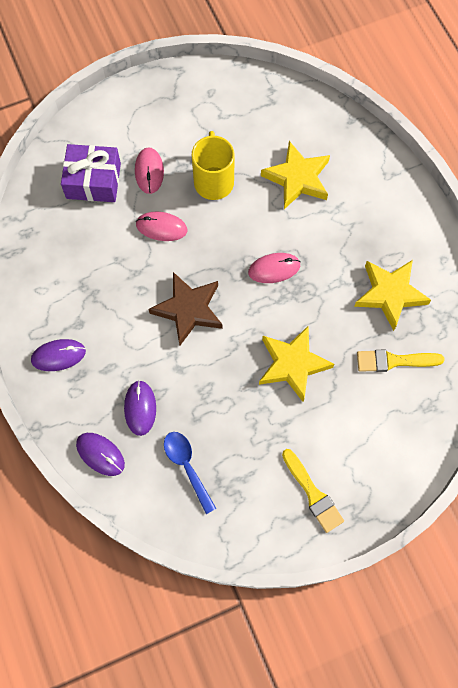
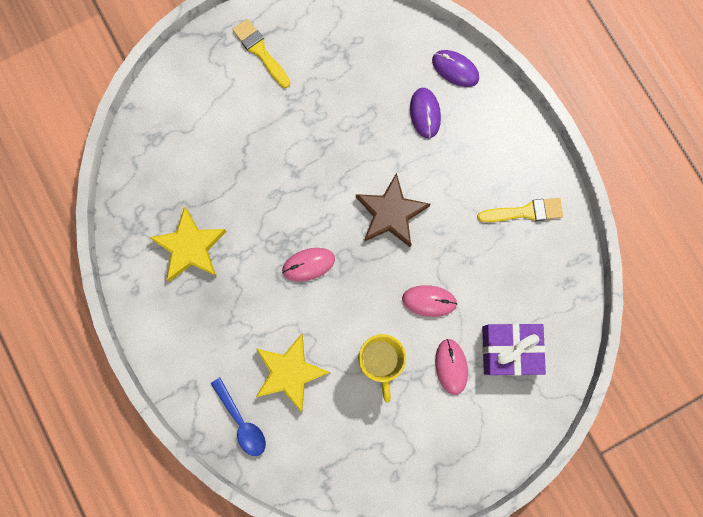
camera: 175 degrees right, 10 degrees up
purple mouse [31,339,86,371] -> none
blue spoon [164,432,216,514] -> blue spoon moved to [211,377,266,456]
yellow star [259,325,334,402] -> none
yellow brush [357,350,445,372] -> yellow brush moved to [477,198,563,222]

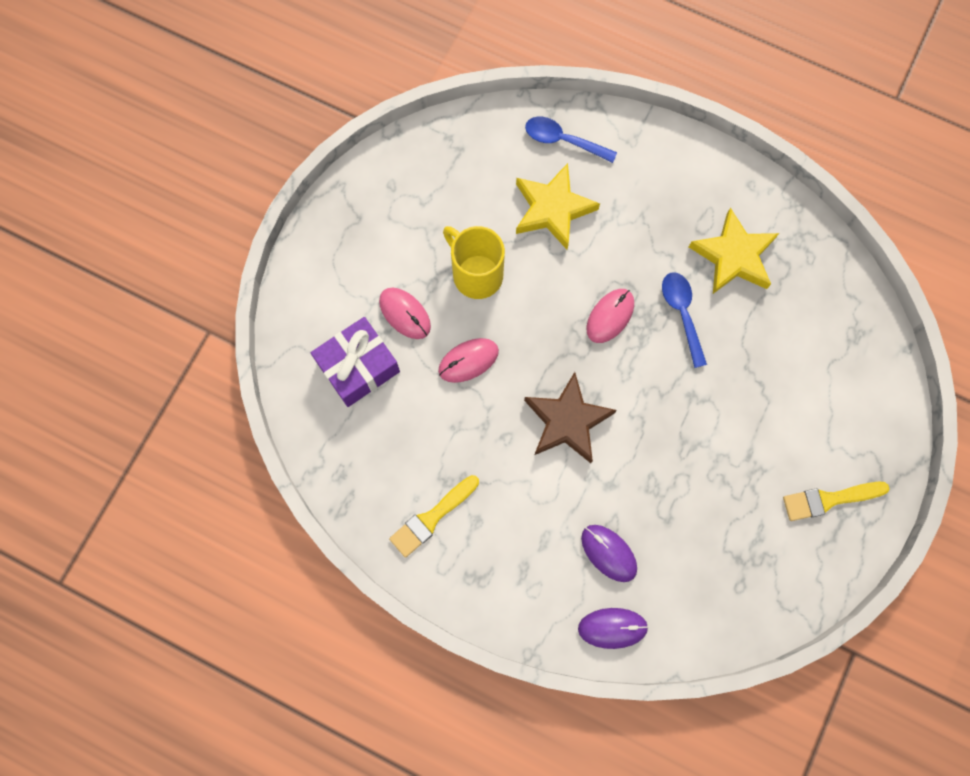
camera: 145 degrees right, 5 degrees down
yellow brush [232,19,290,88] -> yellow brush turned 150 degrees clockwise [783,482,889,521]
none -> blue spoon [662,272,707,368]

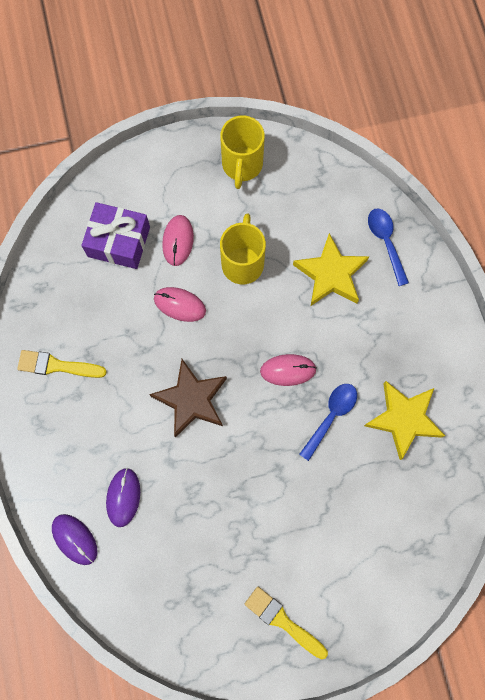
camera: 50 degrees right, 0 degrees up
none -> yellow mug [220,116,265,189]

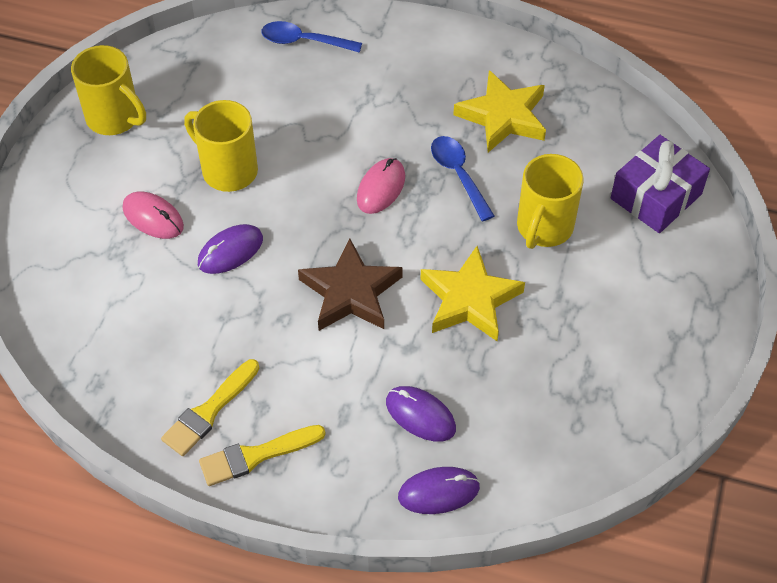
camera: 60 degrees left, 20 degrees down
purple gift [81,202,150,269] -> purple gift moved to [611,135,710,233]
pink mouse [154,287,206,322] -> purple mouse [198,224,263,274]
yellow brush [244,586,328,660] -> yellow brush moved to [199,425,326,486]
yellow star [293,233,369,306] -> yellow star moved to [420,246,525,341]
none -> yellow mug [517,154,584,249]

